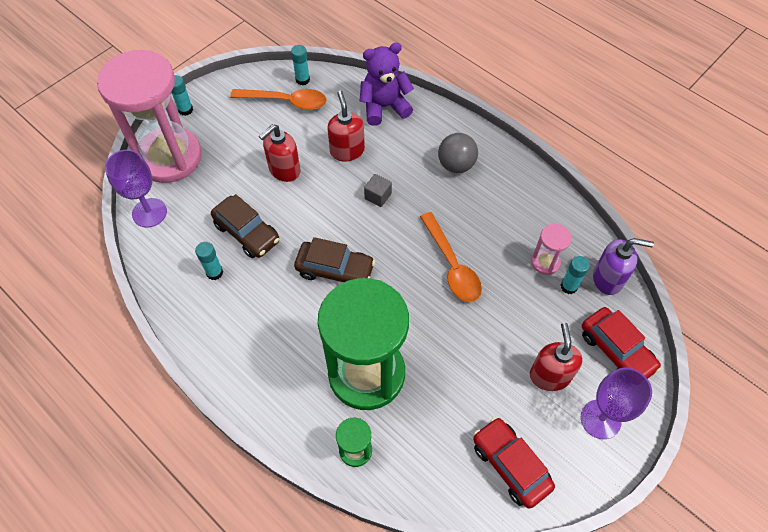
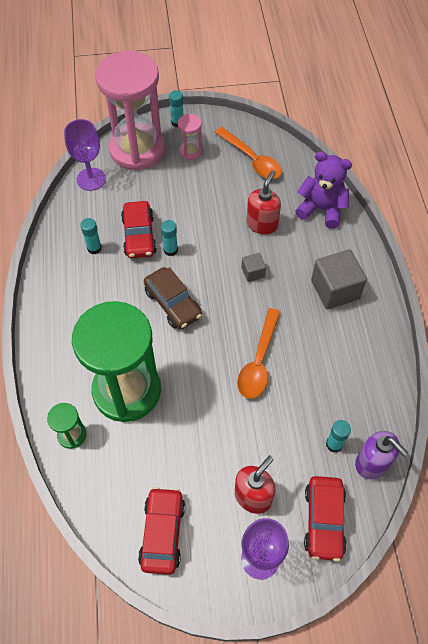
camera: 40 degrees right, 0 degrees up
brown car [211,194,279,258] -> red car [121,201,157,258]
red soap dispenser [259,124,301,182] -> none
turquoise glue stick [291,45,310,85] -> turquoise glue stick moved to [161,220,178,256]
grey ball [438,133,478,173] -> grey cube [311,250,367,309]
pink hourglass [531,224,572,275] -> pink hourglass moved to [178,114,202,160]

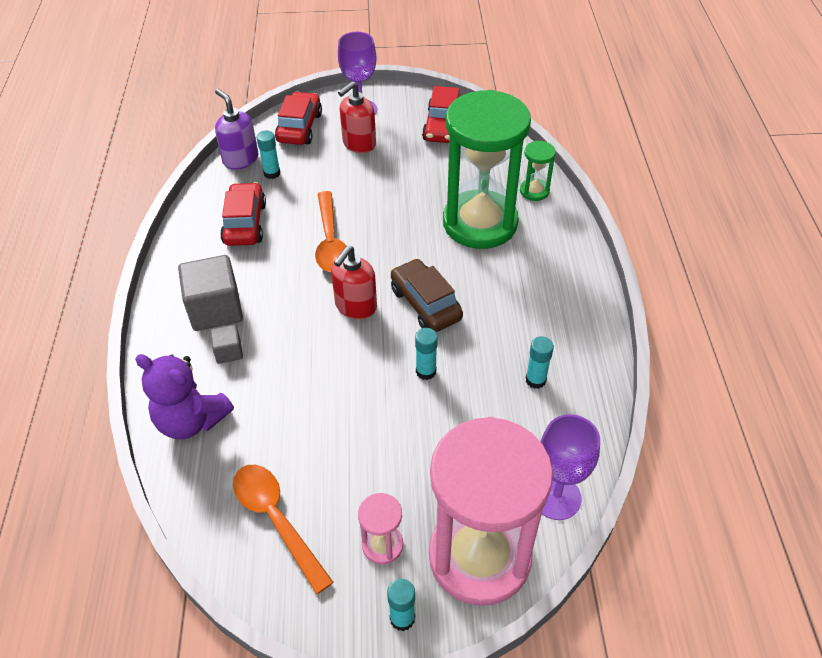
camera: 175 degrees left, 10 degrees down
red car [121,201,157,258] -> red car moved to [220,182,266,246]
orange spoon [237,308,281,399] -> orange spoon turned 150 degrees clockwise [315,191,346,272]
grey cube [242,253,266,282] -> grey cube moved to [210,325,243,364]
red soap dispenser [247,171,281,235] -> red soap dispenser moved to [331,246,377,319]

